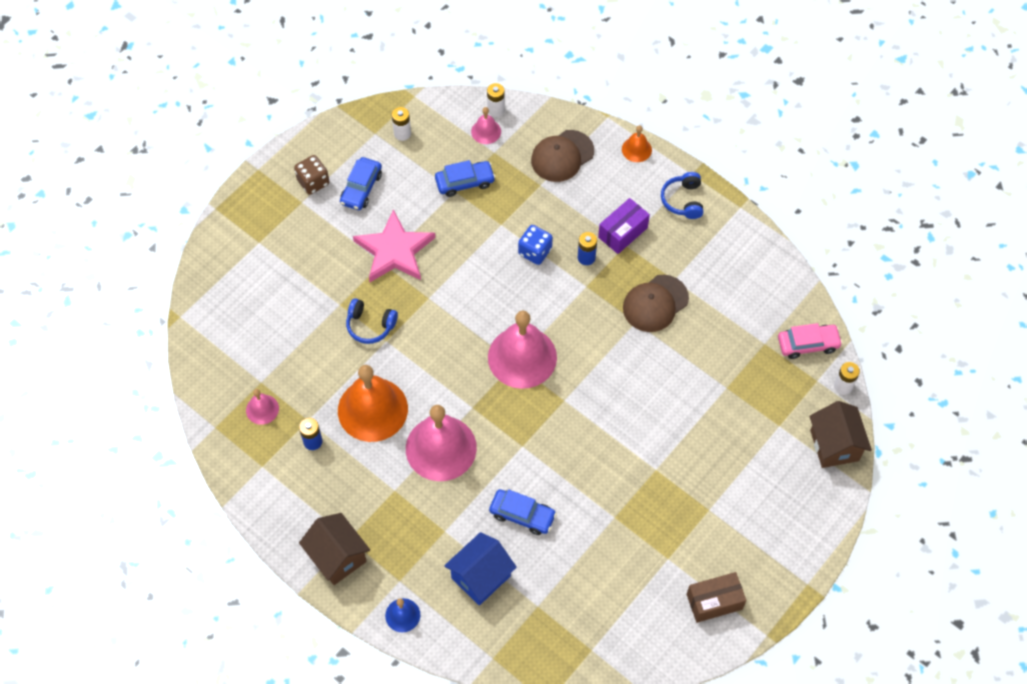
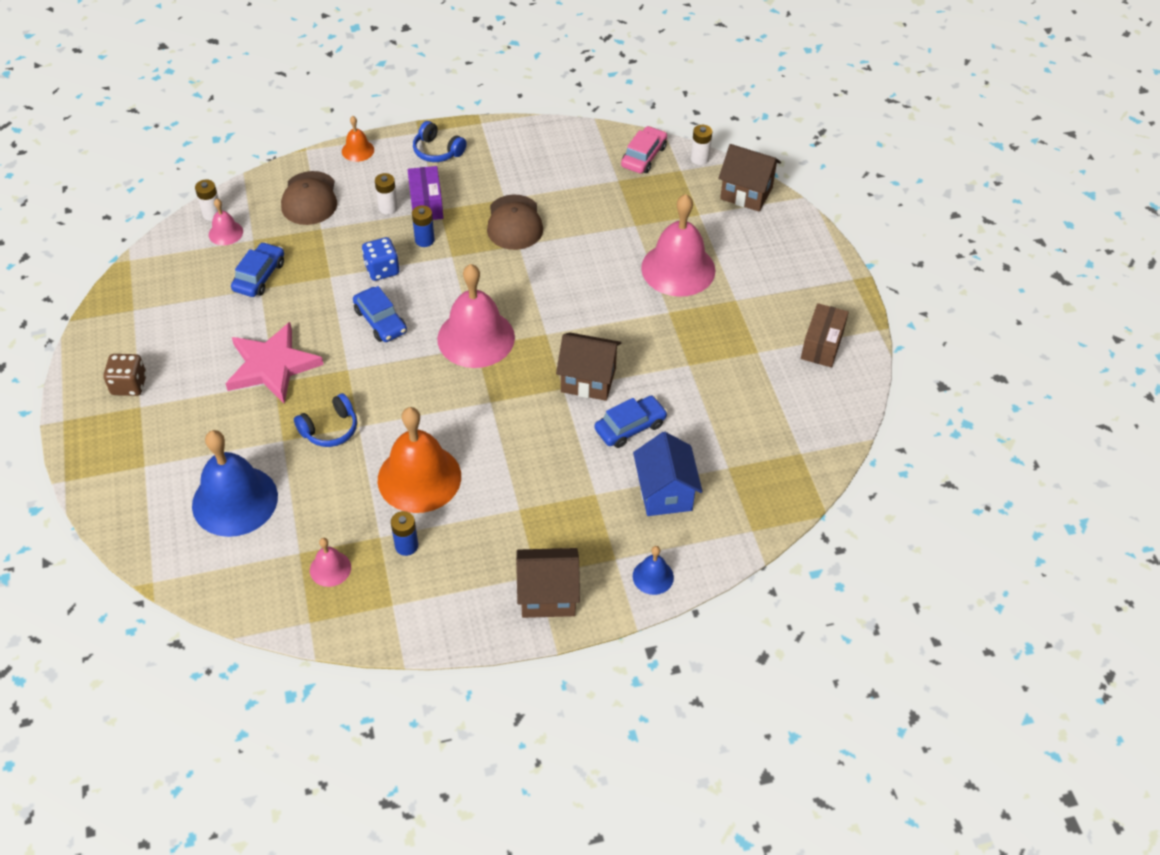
camera: 55 degrees left, 10 degrees down
blue car [340,157,382,210] -> blue car moved to [353,286,407,342]
white battery [392,107,411,141] -> white battery moved to [375,173,398,215]
pink bell [406,405,477,481] -> pink bell moved to [641,194,716,297]
none -> blue bell [192,430,278,537]
none -> brown house [556,332,621,401]

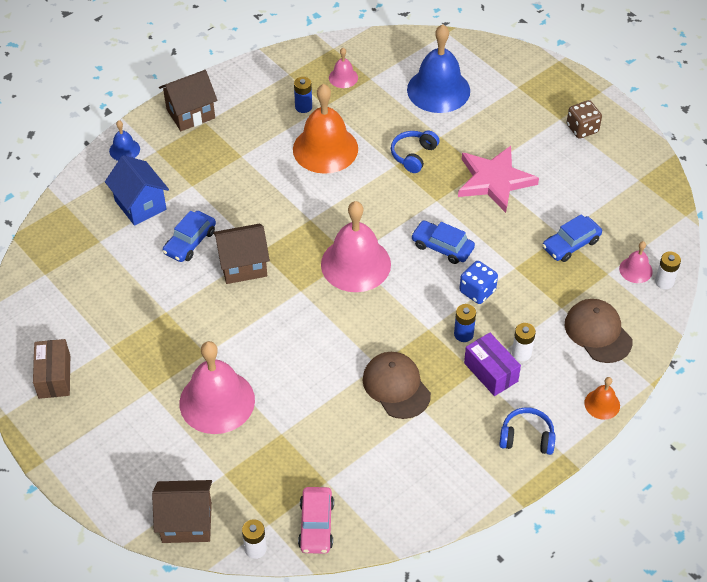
camera: 155 degrees right, 0 degrees up
blue car [231,242,284,297] -> blue car turned 60 degrees clockwise [542,214,602,262]

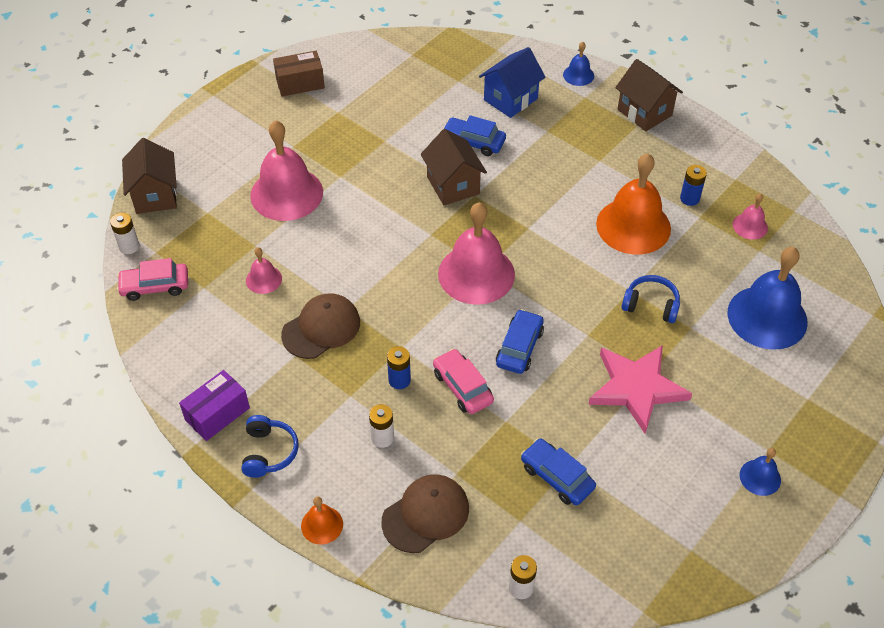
camera: 80 degrees right, 0 degrees up
blue dice [459,261,498,304] -> pink car [433,349,494,414]
purple box [464,332,521,396] -> purple box moved to [179,370,250,441]
brown dice [567,100,602,139] -> blue bell [740,448,781,496]
pink bell [619,241,653,283] -> pink bell moved to [246,247,282,294]

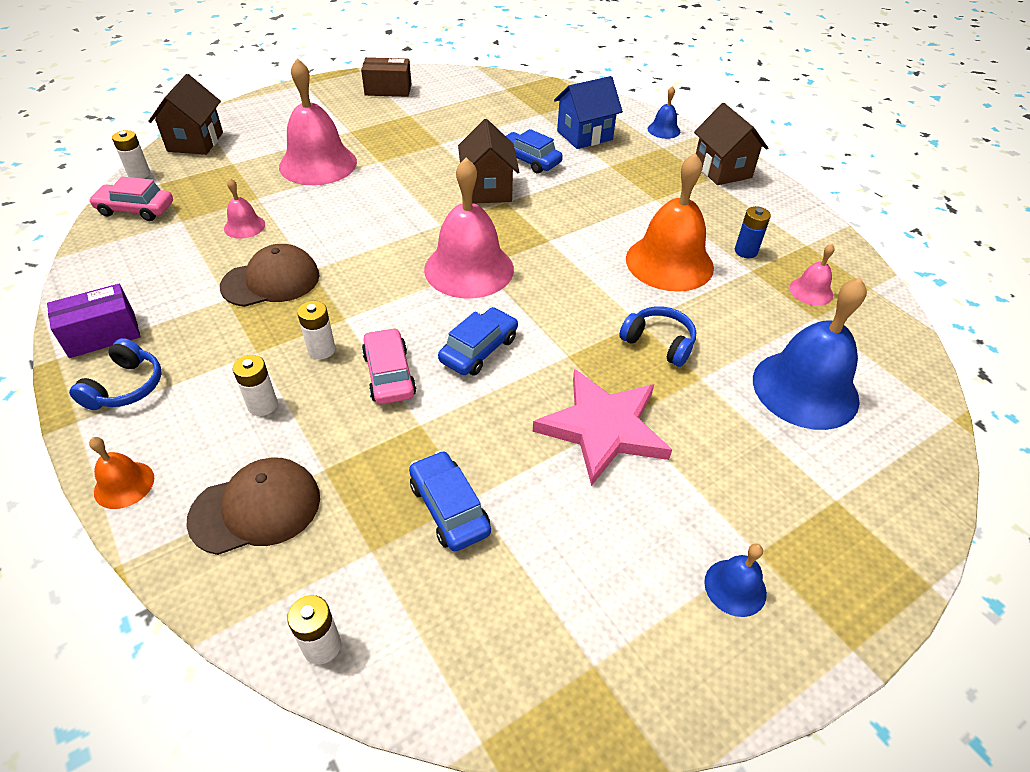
camera: 15 degrees right, 5 degrees down
blue battery [387,346,411,389] -> white battery [297,301,335,359]

